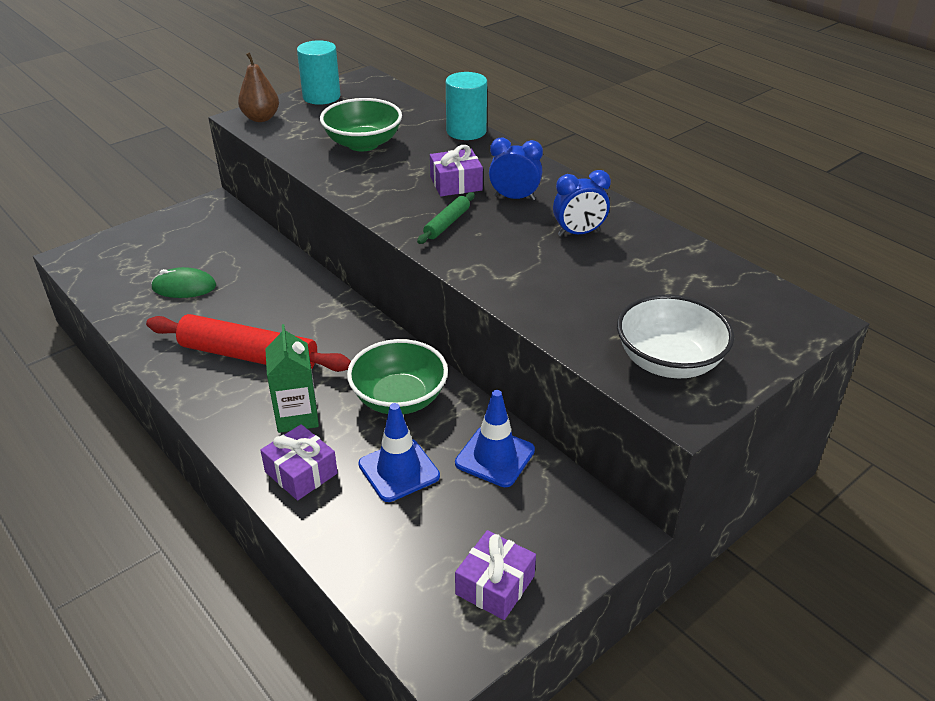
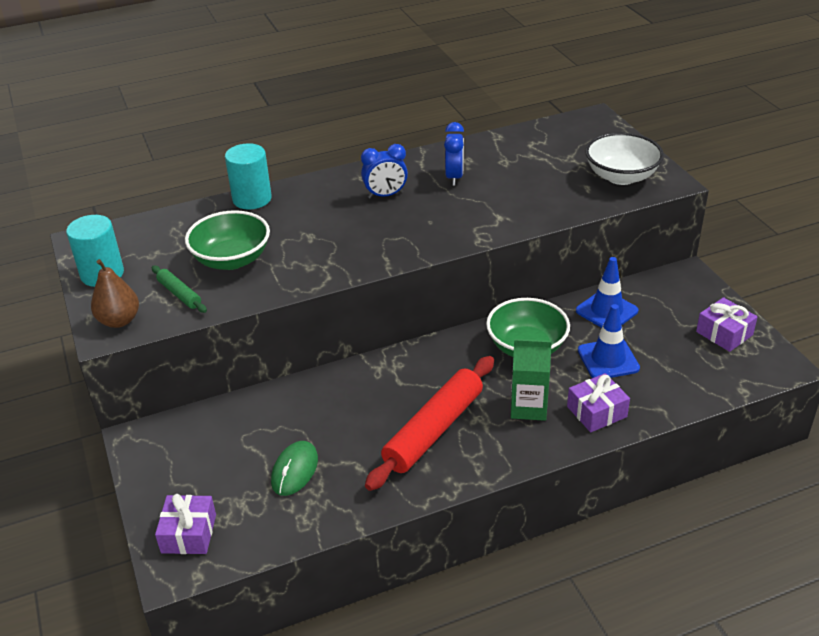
camera: 70 degrees left, 0 degrees up
green rolling pin [417,192,475,244] -> green rolling pin moved to [152,266,207,313]
purple gift [430,145,483,196] -> purple gift moved to [155,494,216,554]
blue clock [489,138,543,201] -> blue clock turned 135 degrees counterclockwise [361,144,408,199]

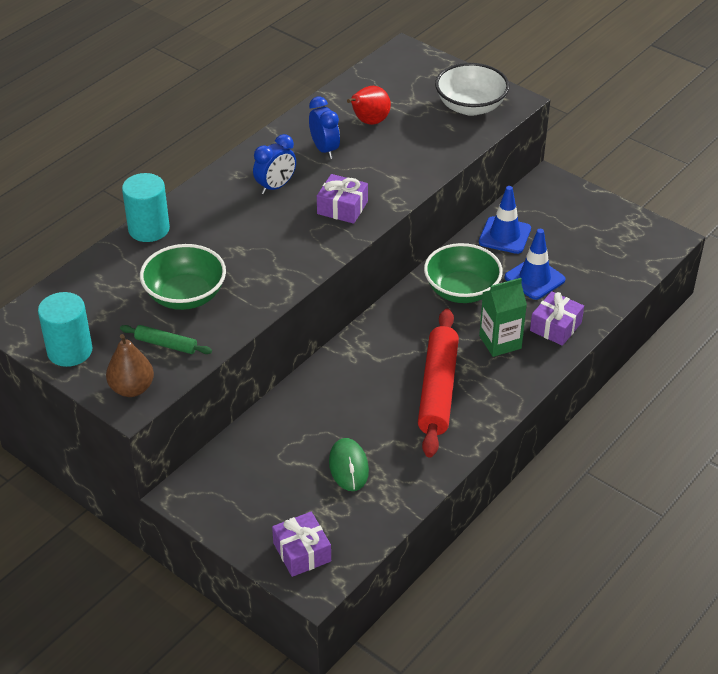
camera: 30 degrees left, 5 degrees up
purple gift [696,297,758,352] -> purple gift moved to [317,174,368,224]
none -> red pear [347,86,391,125]

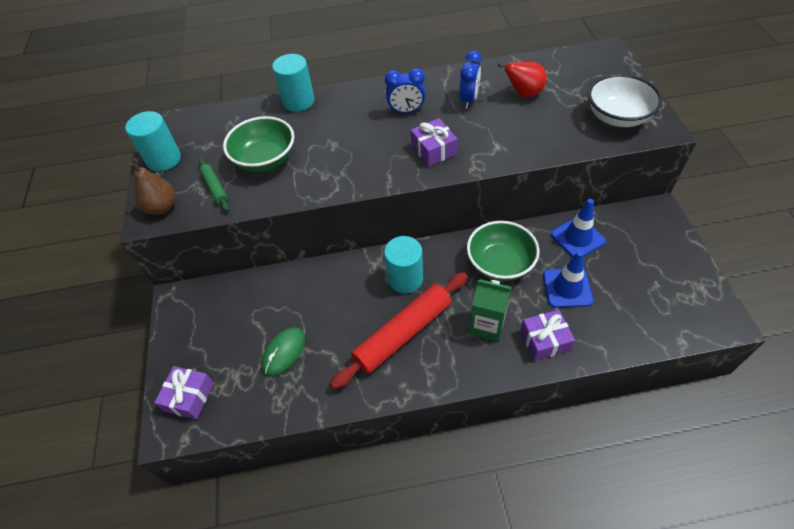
camera: 45 degrees right, 10 degrees up
none -> turquoise cylinder [384,236,423,293]

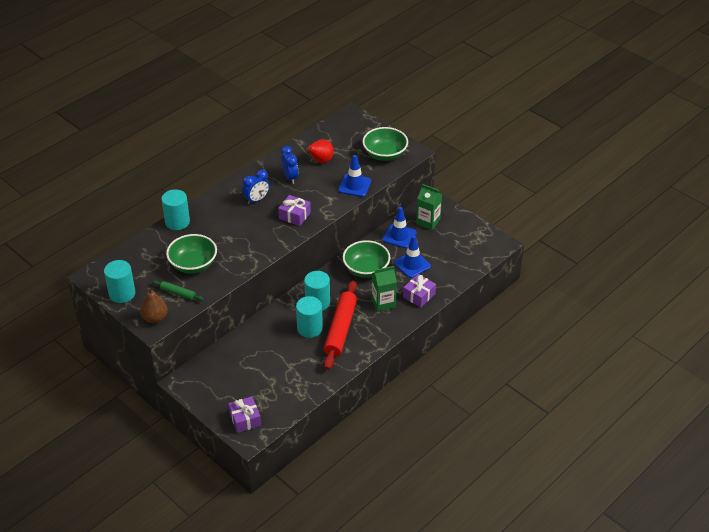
camera: 40 degrees left, 10 degrees down
green mouse [262,327,305,376] -> none
white bowl [588,74,662,127] -> green bowl [362,127,408,161]
none -> turquoise cylinder [296,296,323,338]
none -> blue traffic cone [338,155,371,197]
none -> green carton [416,184,442,230]

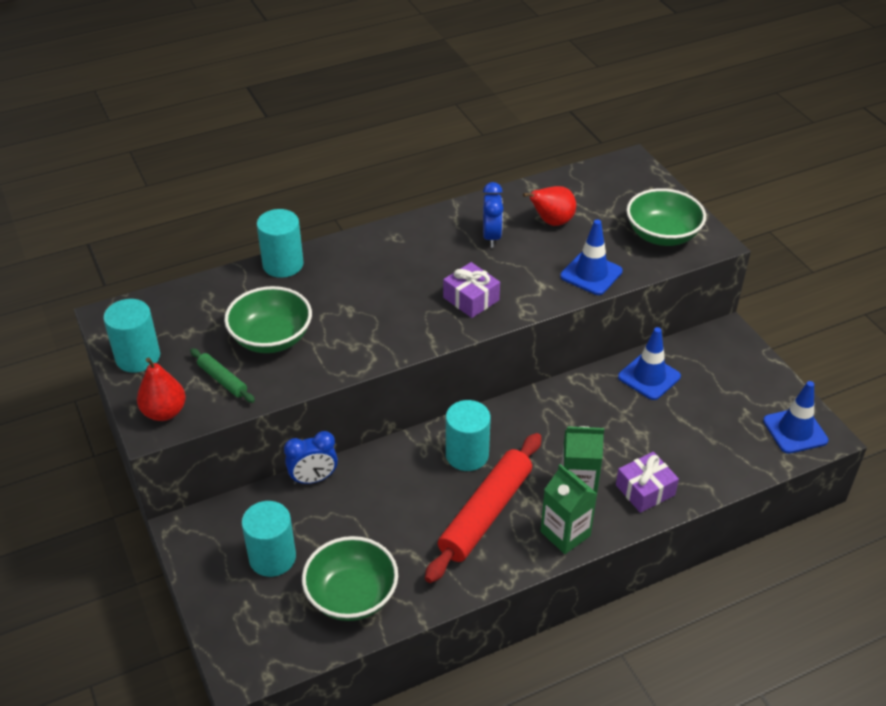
camera: 20 degrees right, 0 degrees up
brown pear [140,288,168,323] -> red pear [137,357,186,421]
purple gift [228,396,261,433] -> none
blue clock [242,169,270,204] -> blue clock moved to [284,431,338,485]
turquoise cylinder [296,296,323,338] -> turquoise cylinder moved to [241,501,296,577]
green bowl [343,240,390,278] -> green bowl moved to [302,536,398,621]
blue traffic cone [394,235,431,278] -> blue traffic cone moved to [763,381,828,454]
green carton [416,184,442,230] -> green carton moved to [540,464,597,554]

